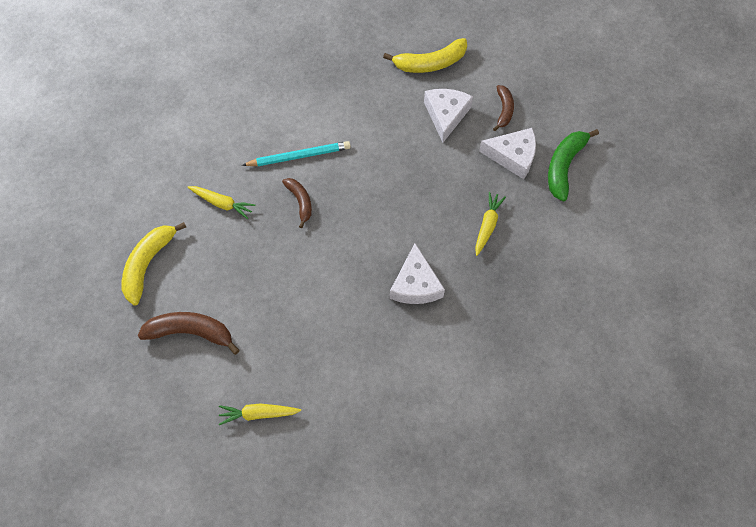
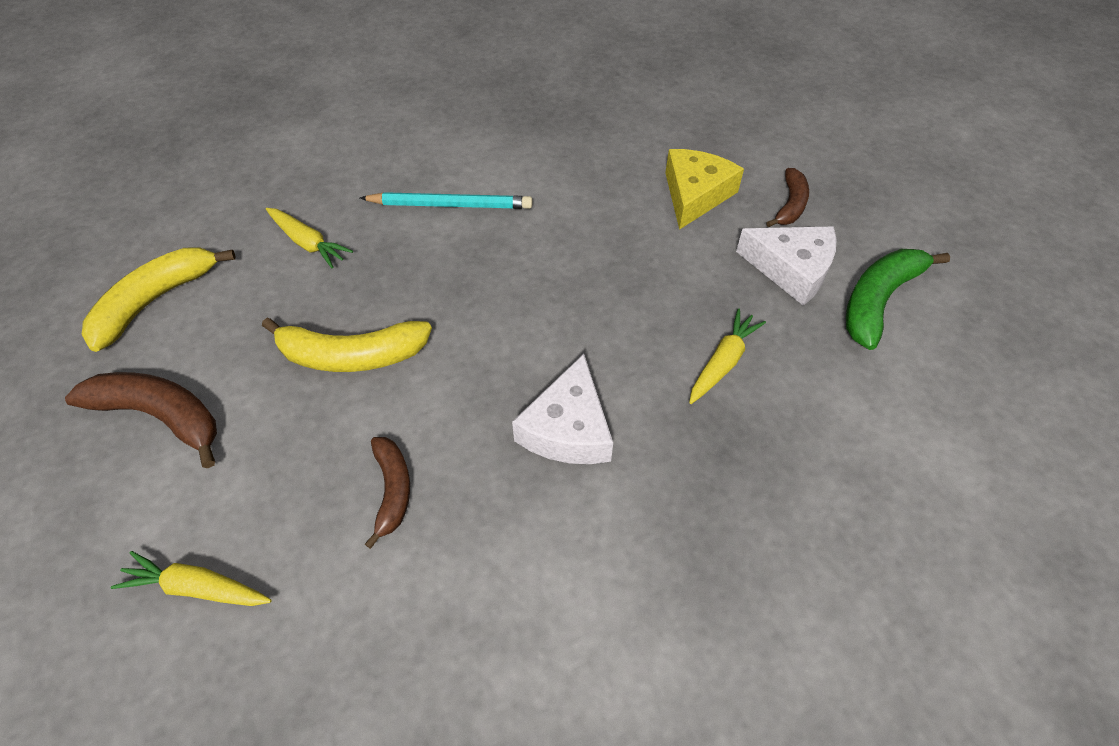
camera: 15 degrees right, 10 degrees down
brown banana [282,178,312,228] -> brown banana moved to [365,437,410,549]
yellow banana [383,38,467,73] -> yellow banana moved to [262,318,432,372]
white cheese [424,89,473,143] -> yellow cheese [665,149,744,230]

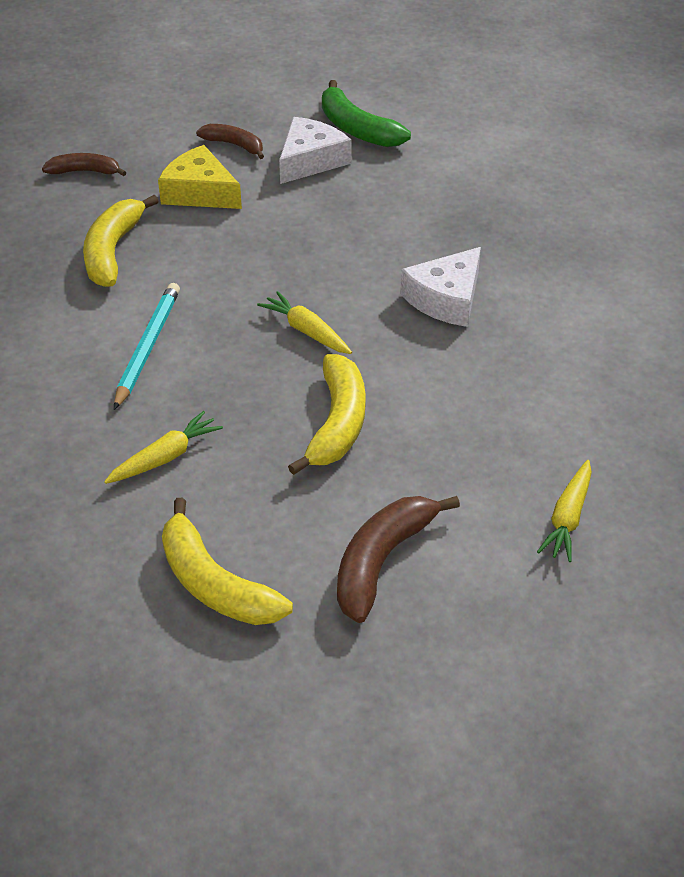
camera: 80 degrees left, 10 degrees down
brown banana [365,437,410,549] -> brown banana moved to [42,153,127,176]
white cheese [512,354,613,464] -> white cheese turned 105 degrees clockwise [400,247,481,327]
yellow carrot [689,308,766,404] -> yellow carrot moved to [257,291,352,354]
none -> yellow banana [83,195,159,287]

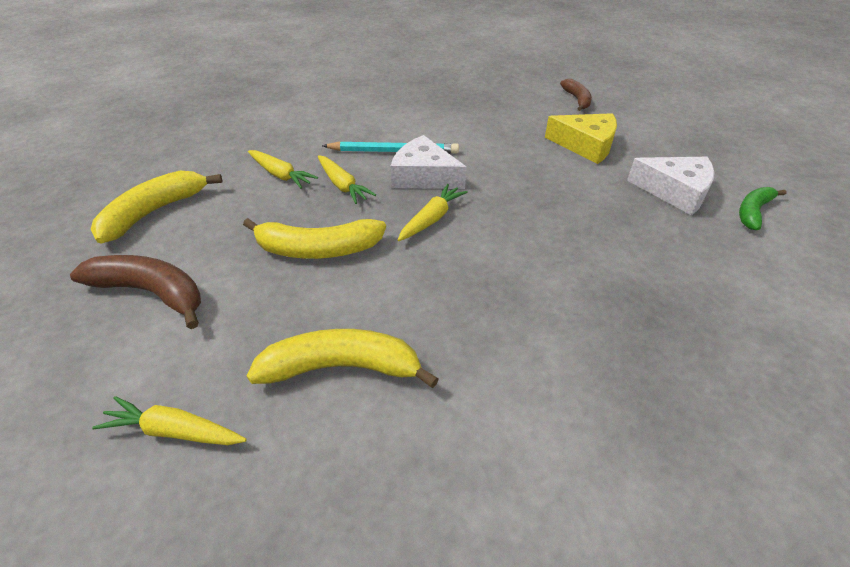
camera: 80 degrees right, 0 degrees up
yellow banana [83,195,159,287] -> yellow banana moved to [247,329,439,388]
yellow cheese [158,145,242,209] -> yellow cheese turned 90 degrees clockwise [545,113,617,164]
brown banana [196,124,264,159] -> none
green banana [322,80,411,147] -> green banana [739,187,787,230], size x0.62
white cheese [400,247,481,327] -> white cheese moved to [391,135,466,189]
none -> yellow carrot [318,155,376,204]

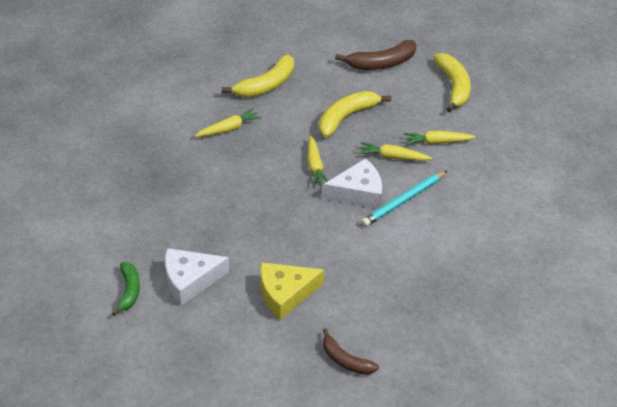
camera: 135 degrees right, 0 degrees up
yellow carrot [92,396,247,445] -> yellow carrot moved to [195,108,262,137]

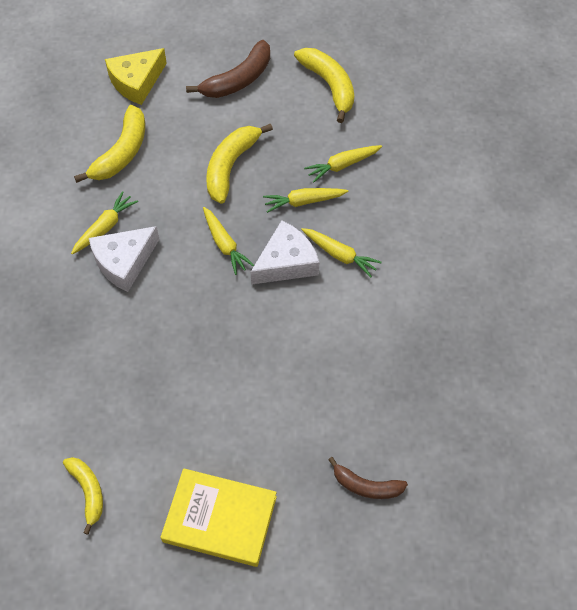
camera: 20 degrees left, 15 degrees up
green banana [112,262,140,316] -> yellow banana [63,457,103,535]
white cheese [165,248,229,305] -> white cheese moved to [89,226,160,292]
yellow cheese [260,262,324,320] -> yellow cheese moved to [105,48,167,105]
turquoise pencil [361,171,447,227] -> yellow carrot [301,228,382,278]
none -> yellow book [160,468,277,567]

